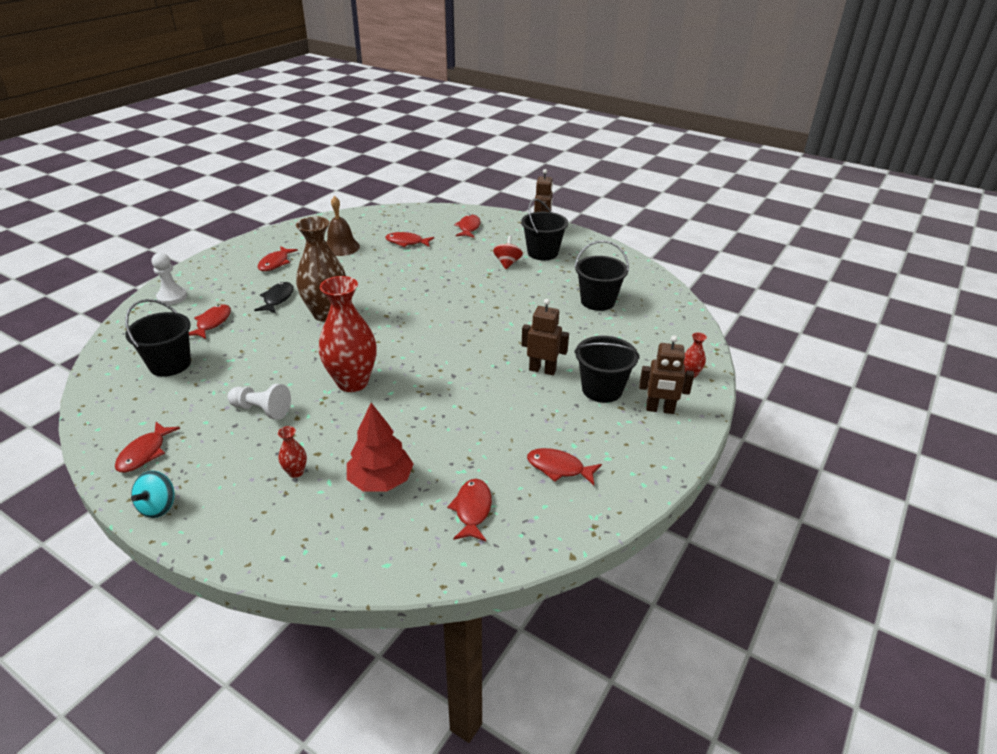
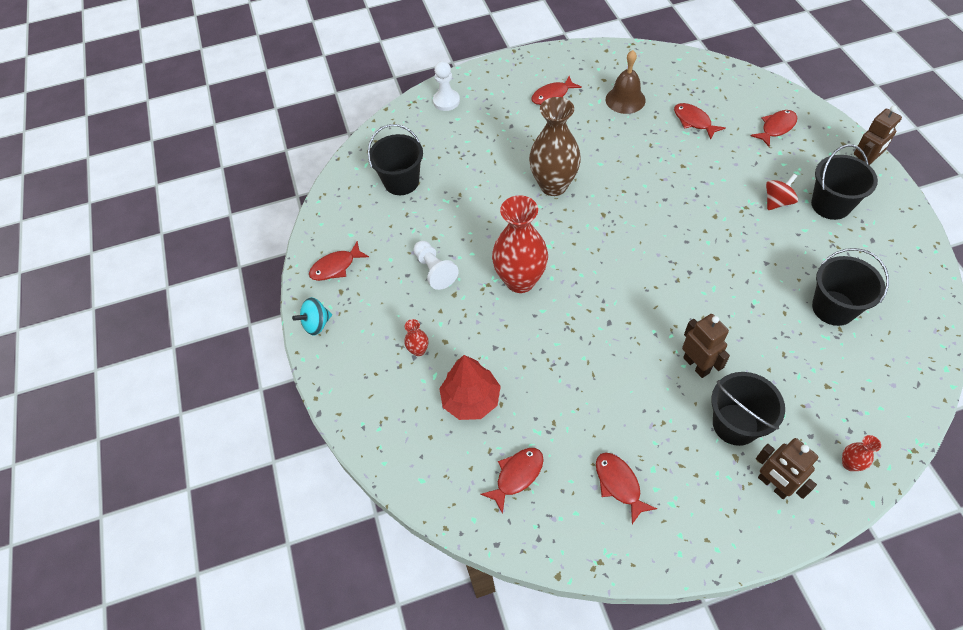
camera: 45 degrees right, 20 degrees up
red fish [189,305,231,339] -> none
black fish [254,282,293,313] -> none

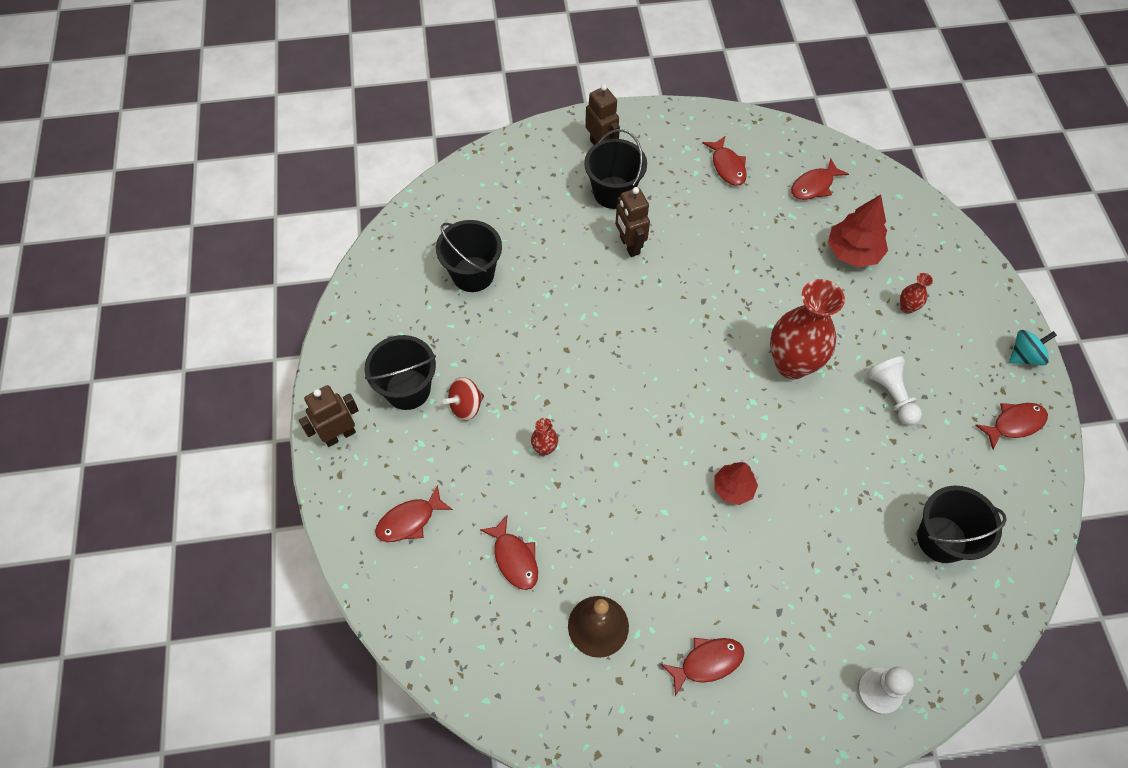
camera: 175 degrees left, 5 degrees up
brown vase [529,97,581,196] -> red tree [714,462,758,505]
red vase [842,435,881,471] -> red vase moved to [531,418,558,455]

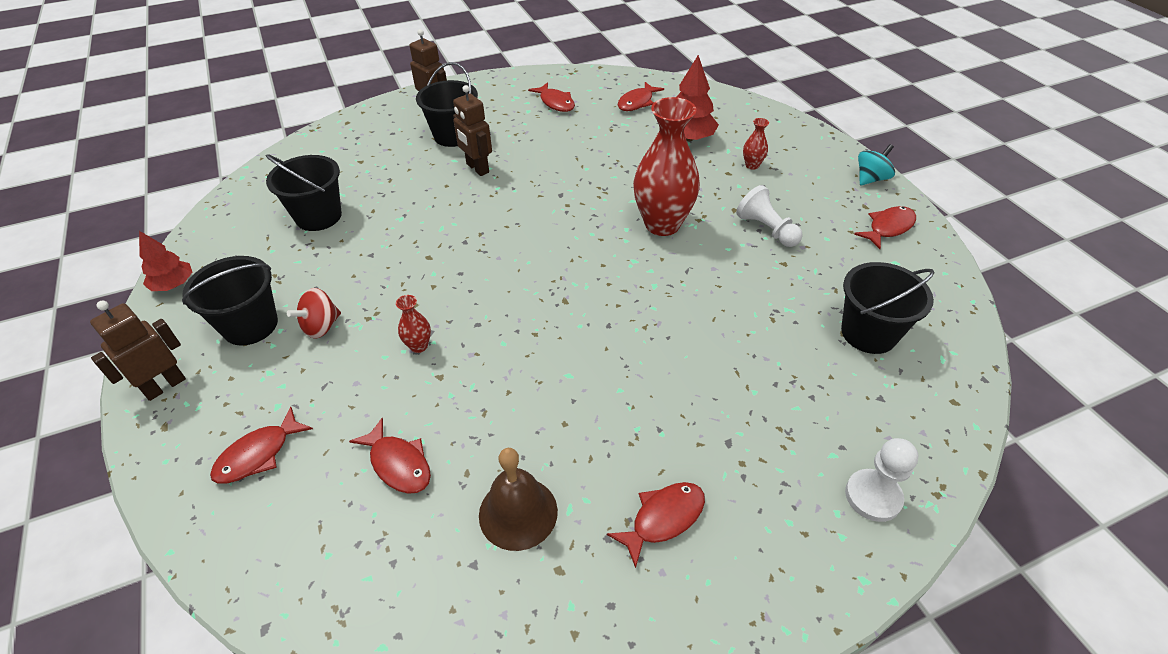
camera: 15 degrees left, 15 degrees down
red tree [714,462,758,505] -> red tree moved to [139,231,192,291]

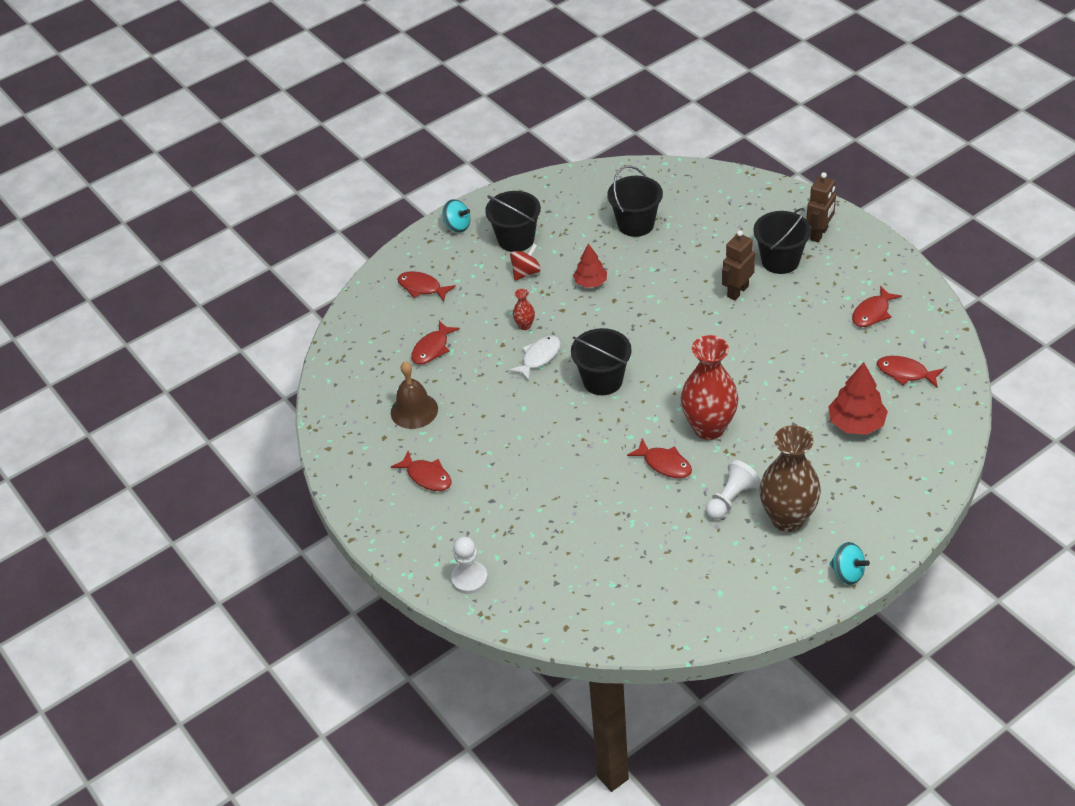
camera: 80 degrees right, 0 degrees up
brown robot [90,301,186,401] -> turquoise spinning top [442,199,470,233]
red tree [139,231,192,291] -> red tree moved to [573,244,607,288]
red spinning top [287,288,341,339] -> red spinning top turned 105 degrees clockwise [510,244,541,281]
red vase [743,118,769,170] -> none
black bucket [841,262,935,354] -> black bucket moved to [571,328,632,395]
red fish [854,206,916,249] -> red fish moved to [627,438,692,478]
none -> white fish [509,336,561,381]
none -> brown vase [759,425,821,532]

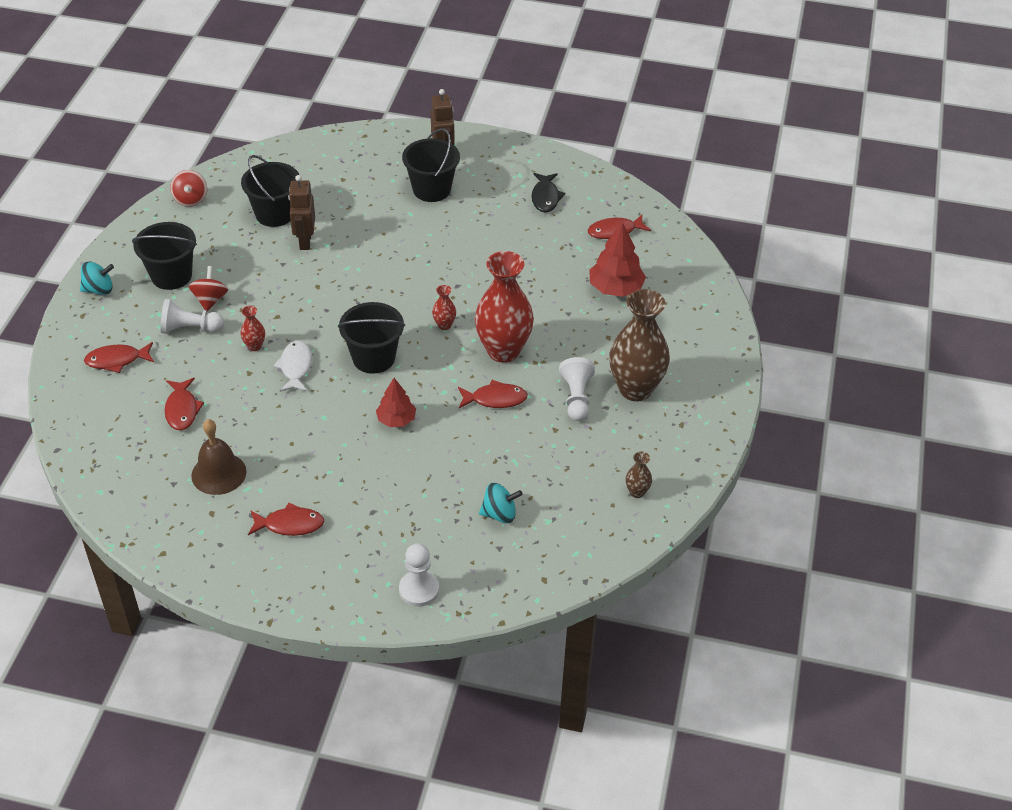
camera: 45 degrees left, 0 degrees up
red tree [573,244,607,288] -> red tree moved to [376,378,416,427]
brown robot [722,230,755,300] -> brown robot moved to [288,175,315,250]
turquoise spinning top [830,542,870,585] -> turquoise spinning top moved to [479,483,523,523]
red fish [852,286,902,327] -> black fish [532,173,565,213]
none -> white pawn [161,299,224,334]
none -> red spinning top [170,170,207,207]
none -> red vase [432,285,456,330]
none -> brown vase [626,452,652,498]

